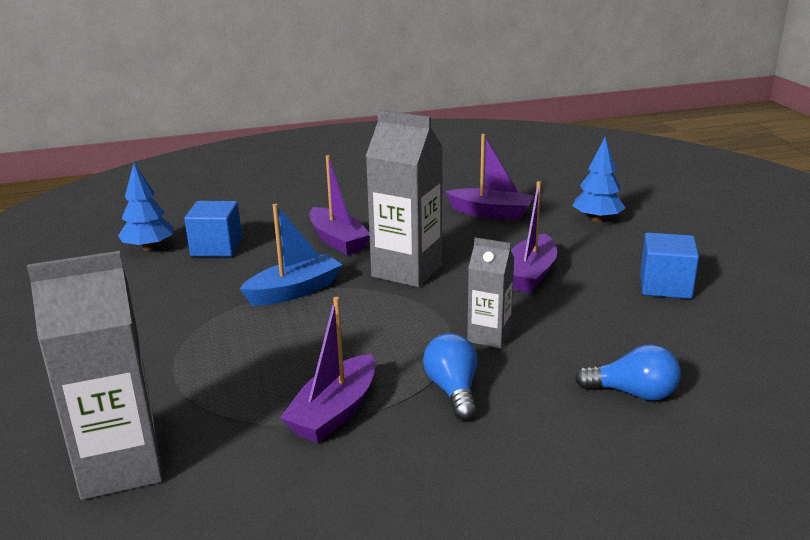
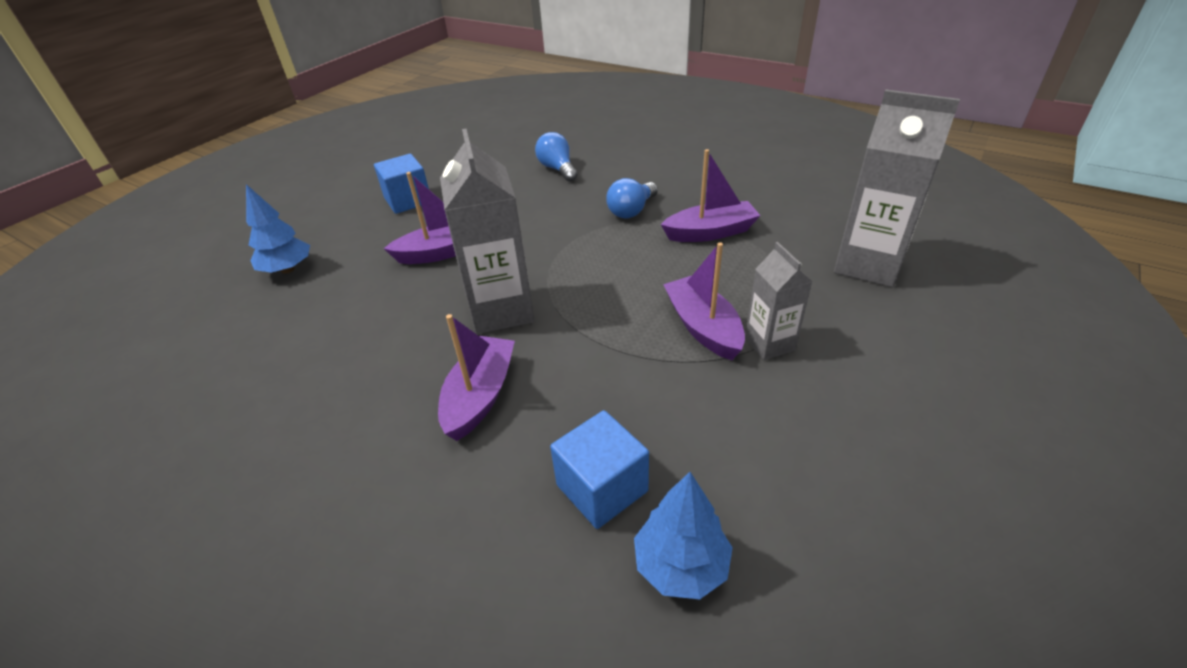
camera: 130 degrees left, 15 degrees up
blue boat [240,204,342,306] -> none
purple boat [445,134,534,220] -> purple boat moved to [663,242,745,360]
grey carton [467,237,514,349] -> grey carton moved to [745,242,813,360]

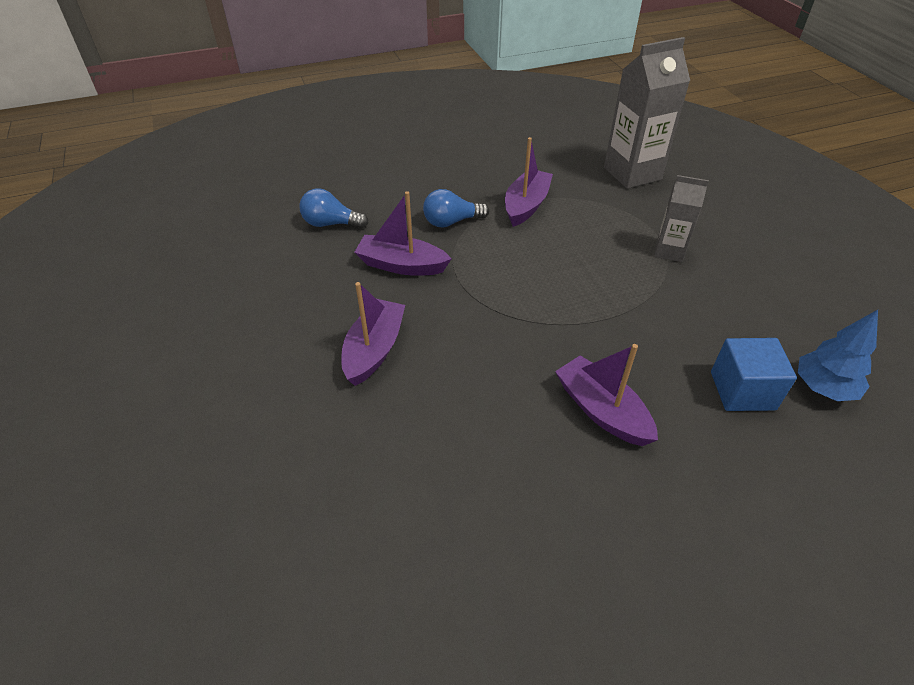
camera: 55 degrees left, 5 degrees up
blue tree [246,184,310,273] -> none
blue cube [374,154,429,214] -> none
grey carton [440,129,535,334] -> none
blue light bulb [606,178,658,219] -> blue light bulb turned 90 degrees clockwise [423,189,489,228]
purple boat [663,242,745,360] -> purple boat moved to [354,191,451,276]

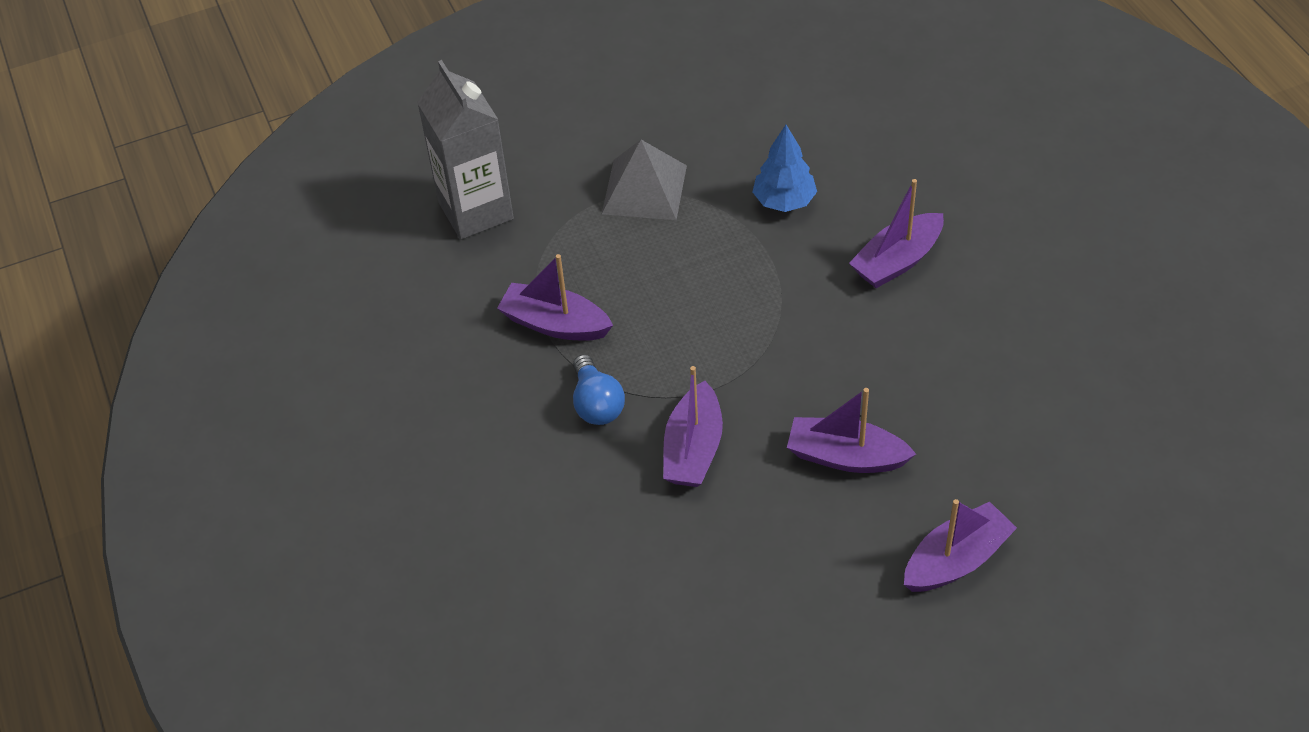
camera: 90 degrees left, 5 degrees up
blue light bulb [299,188,368,228] -> none
grey carton [654,175,709,262] -> grey pyramid [602,140,687,220]
blue cube [711,338,797,411] -> none
blue tree [798,310,878,401] -> blue tree moved to [753,125,817,212]
none -> purple boat [904,499,1017,592]

